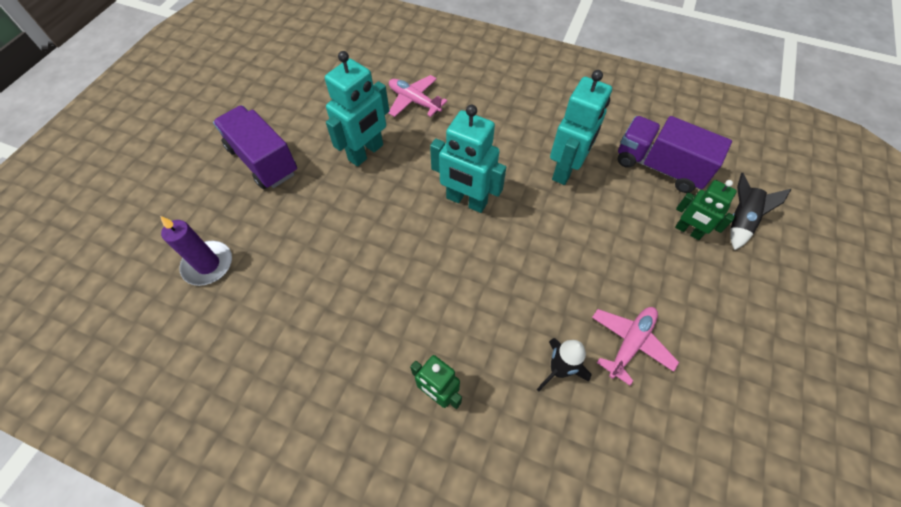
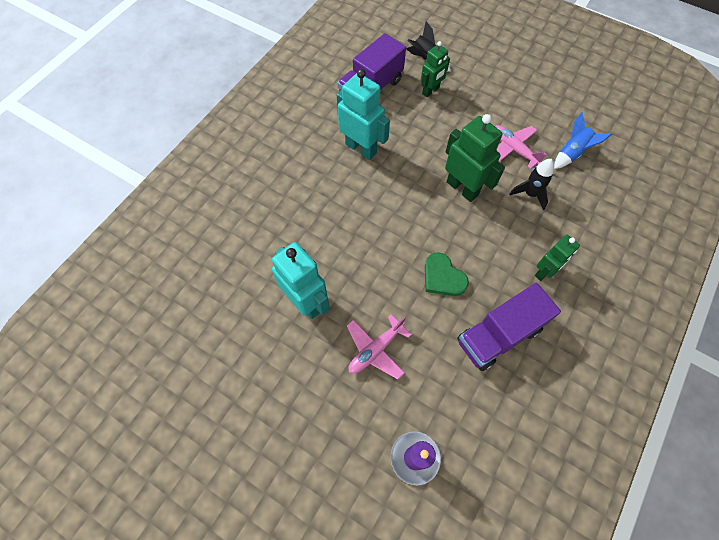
camera: 80 degrees left, 5 degrees up
purple truck [213,106,297,189] -> purple truck moved to [457,283,561,371]
pink plane [388,75,447,117] -> pink plane moved to [347,314,412,379]
turquoise robot [430,105,506,213] -> none
none -> green heart [425,252,469,296]
none -> green robot [445,114,505,202]
none -> blue rocket [554,112,612,169]

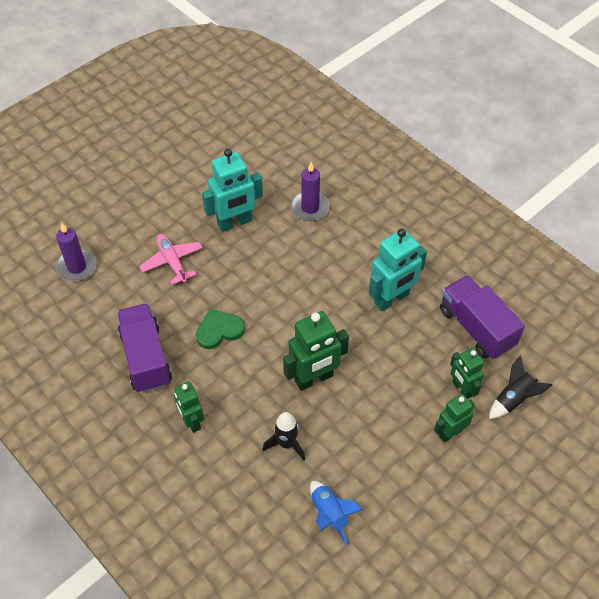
camera: 105 degrees right, 10 degrees down
pink plane [495,125,547,169] -> none
none -> purple candle [291,162,330,221]
none -> green robot [434,394,474,443]

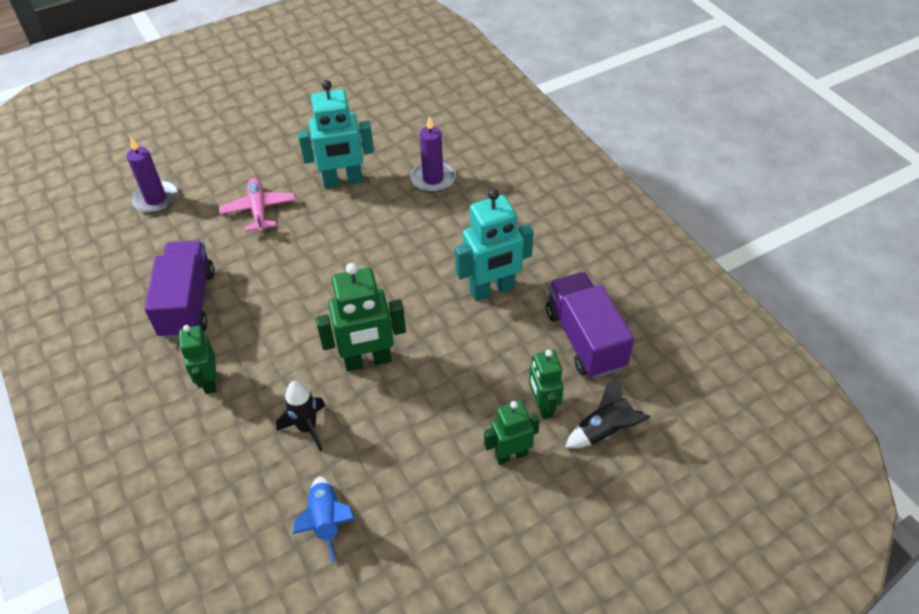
camera: 15 degrees right, 5 degrees down
green heart [196,309,245,349] -> none

